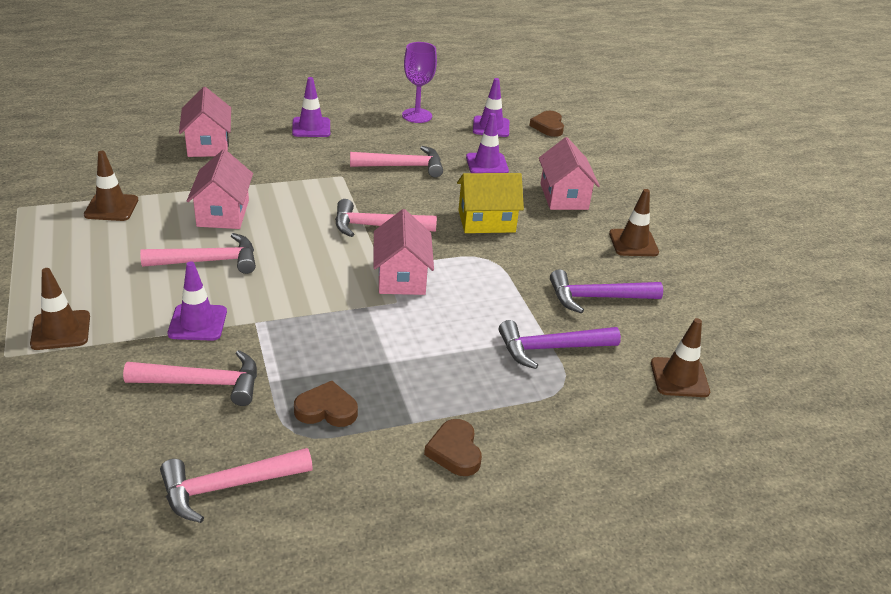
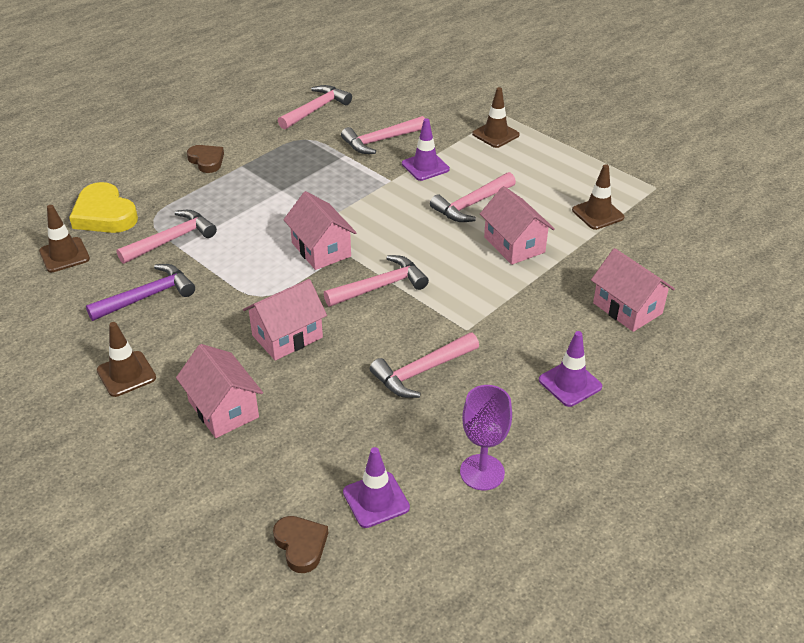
camera: 155 degrees right, 5 degrees up
brown heart [294,381,358,427] -> none
yellow house [457,173,524,233] -> pink house [243,279,327,361]
purple traffic cone [466,113,509,173] -> none
purple hammer [499,320,621,369] -> pink hammer [116,210,217,264]
none -> yellow heart [69,182,138,233]

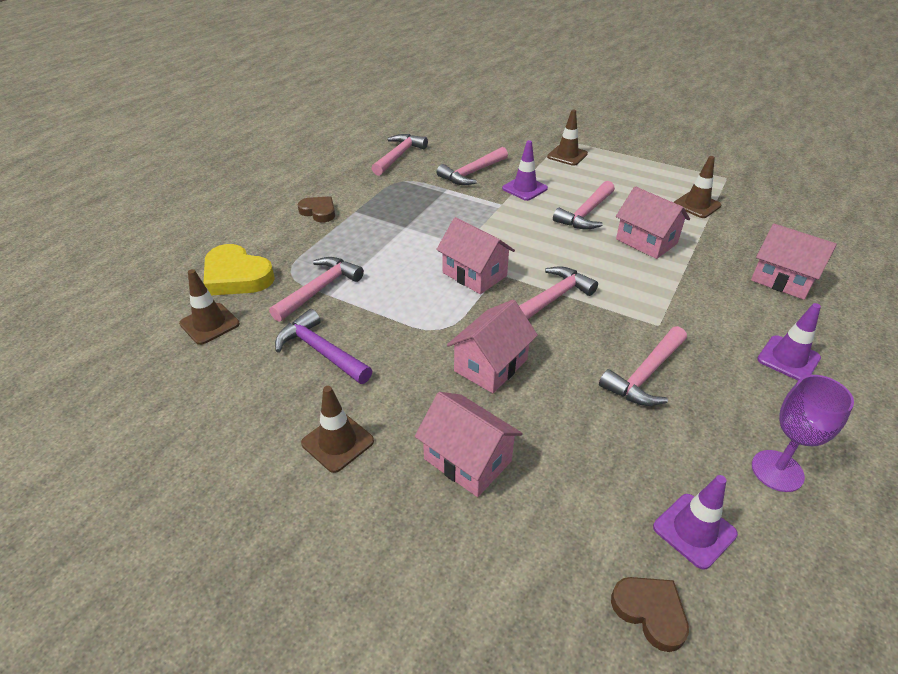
camera: 15 degrees left, 0 degrees up
purple hammer [86,264,195,321] -> purple hammer turned 90 degrees counterclockwise [275,309,373,384]

